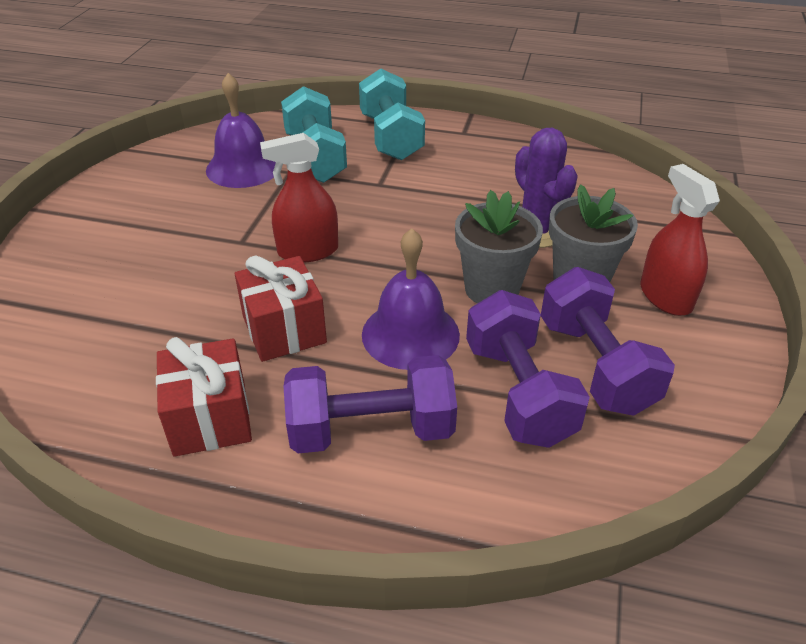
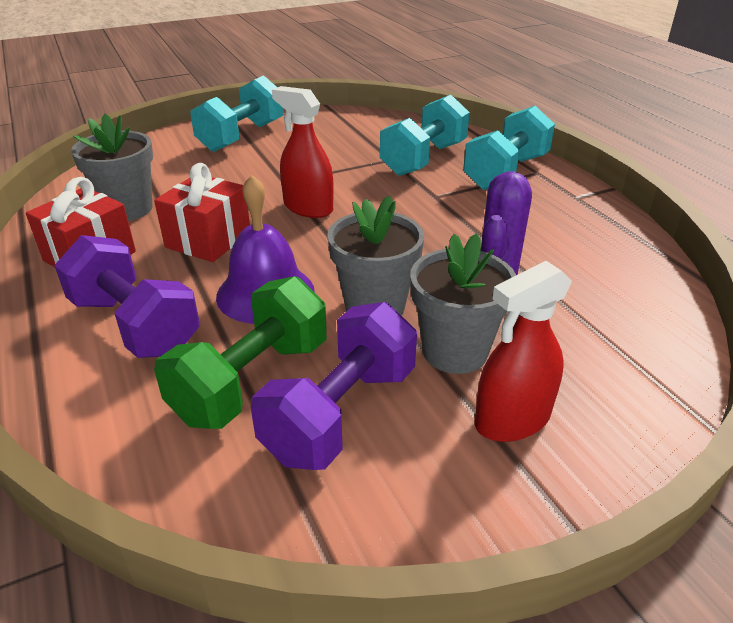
camera: 50 degrees right, 5 degrees down
purple bell [206,73,276,188] -> none
purple dumbbell [466,290,590,448] -> green dumbbell [154,276,327,429]
red spray bottle [640,164,720,316] -> red spray bottle turned 150 degrees counterclockwise [475,261,572,442]
none -> grey flower pot [71,114,153,221]
none -> turquoise dumbbell [190,75,284,152]

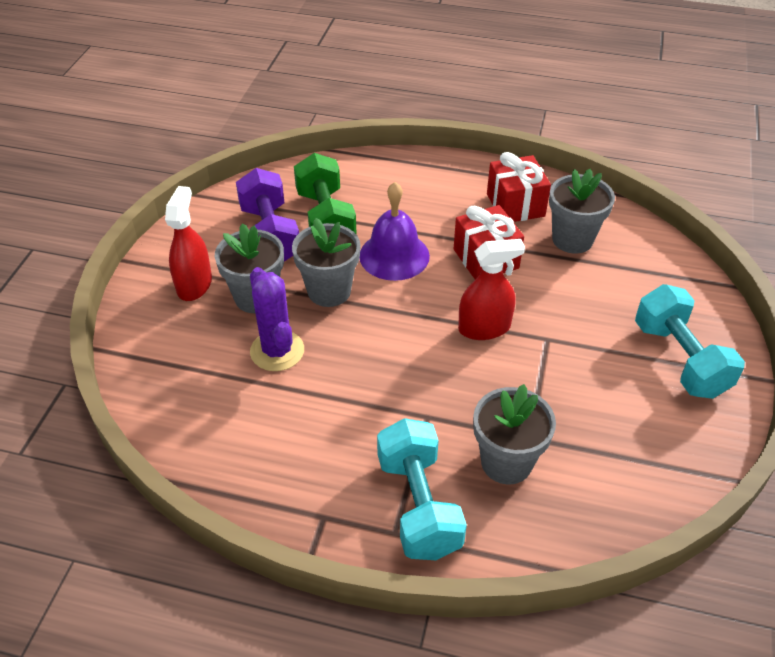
camera: 130 degrees right, 10 degrees up
purple dumbbell [54,235,200,358] -> none
turquoise dumbbell [380,95,470,176] -> grey flower pot [473,384,556,484]

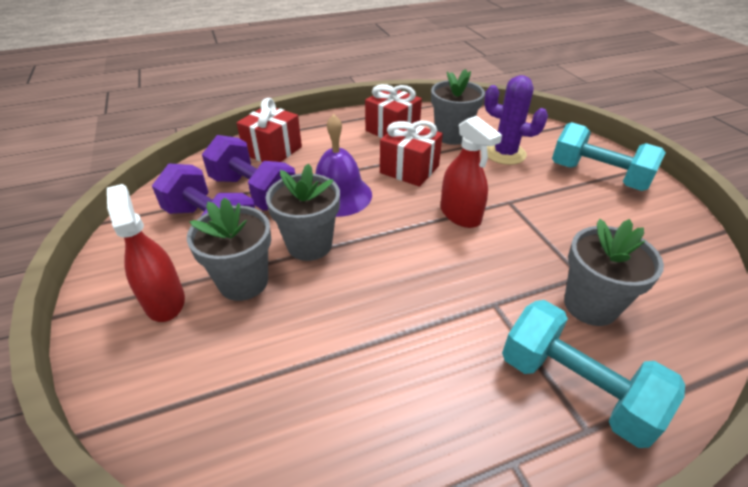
camera: 35 degrees left, 5 degrees down
purple cactus [250,267,304,371] -> purple cactus moved to [484,75,548,165]
green dumbbell [294,153,357,234] -> purple dumbbell [202,135,295,210]
red spray bottle [458,239,525,340] -> red spray bottle turned 105 degrees clockwise [440,116,502,228]
none -> red gift [237,98,302,162]

